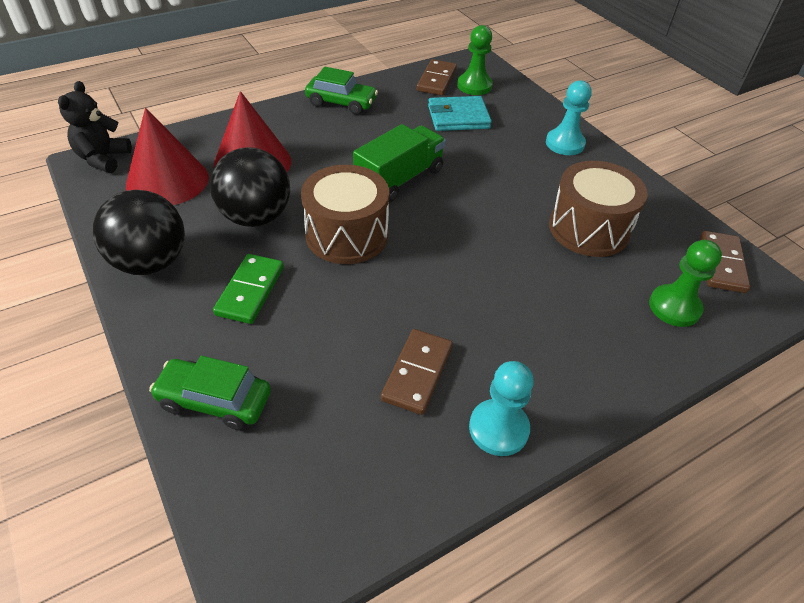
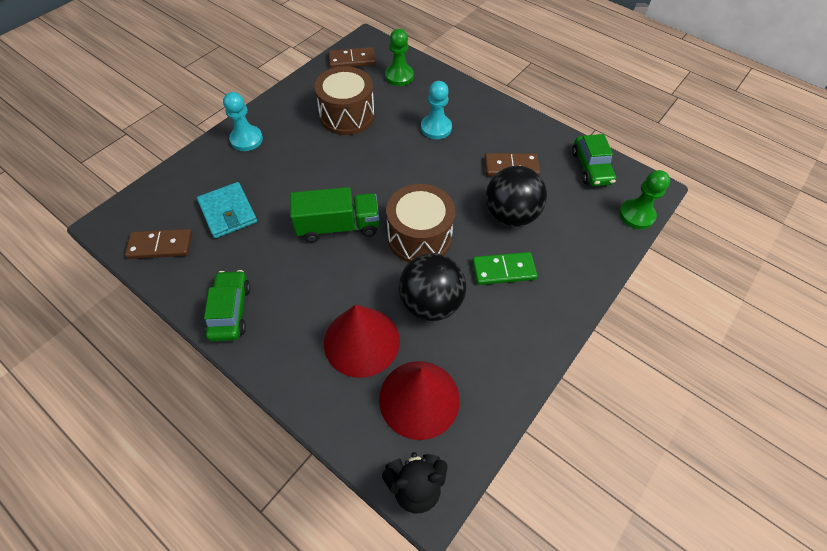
camera: 110 degrees left, 10 degrees up
black ball [93,190,185,275] -> black ball moved to [485,166,547,227]
green car [149,356,271,430] -> green car moved to [572,134,616,186]
green truck [353,124,446,203] -> green truck turned 150 degrees clockwise [290,187,379,242]
green pawn [457,25,493,95] -> green pawn moved to [619,170,670,229]
turquoise pawn [469,361,534,456] -> turquoise pawn moved to [421,81,452,139]

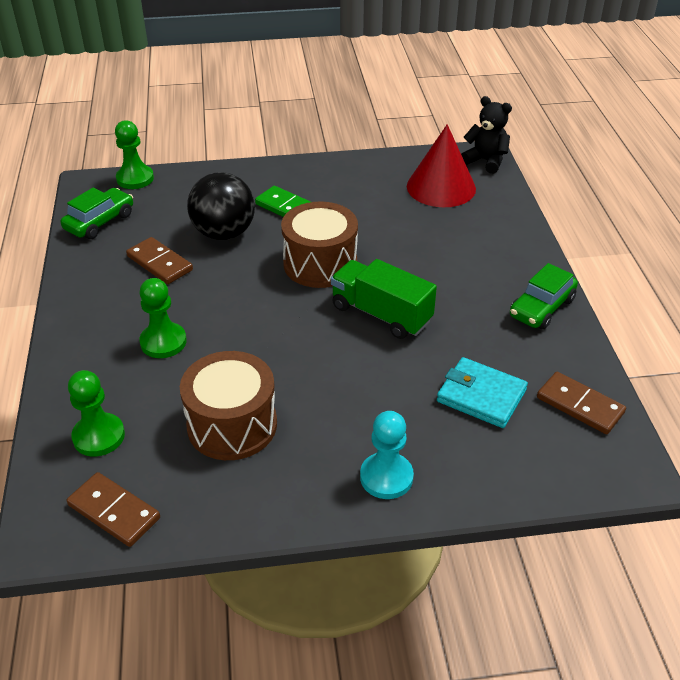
camera: 135 degrees left, 15 degrees down
turquoise wallet [197,182,257,238] -> turquoise wallet turned 75 degrees counterclockwise [437,357,528,428]
red cone [324,305,400,378] -> none
black ball [398,253,466,321] -> none
turquoise pawn [421,81,452,139] -> green pawn [139,278,187,358]

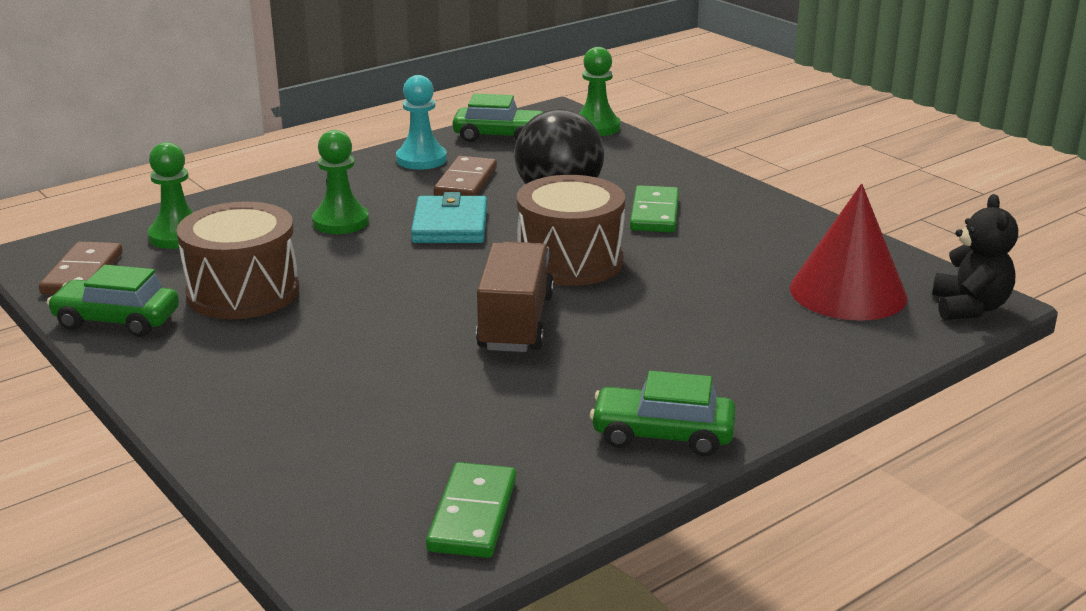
camera: 60 degrees right, 15 degrees down
green truck [331,259,437,339] -> brown truck [476,242,554,352]
turquoise pawn [360,411,414,499] -> turquoise pawn moved to [396,75,447,170]
turquoise wallet [437,357,528,428] -> turquoise wallet moved to [411,192,487,243]
brown domino [537,372,626,434] -> green domino [426,462,516,558]
none -> green car [47,265,179,337]

